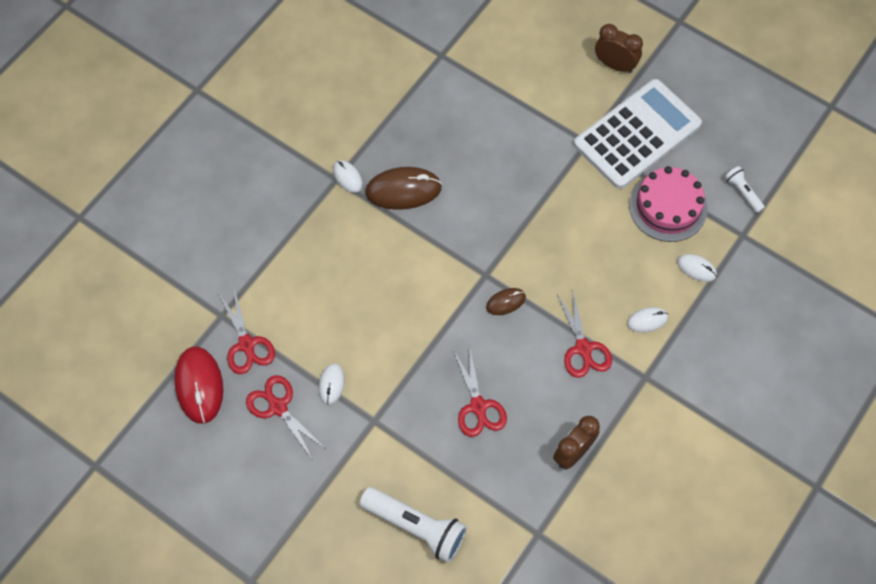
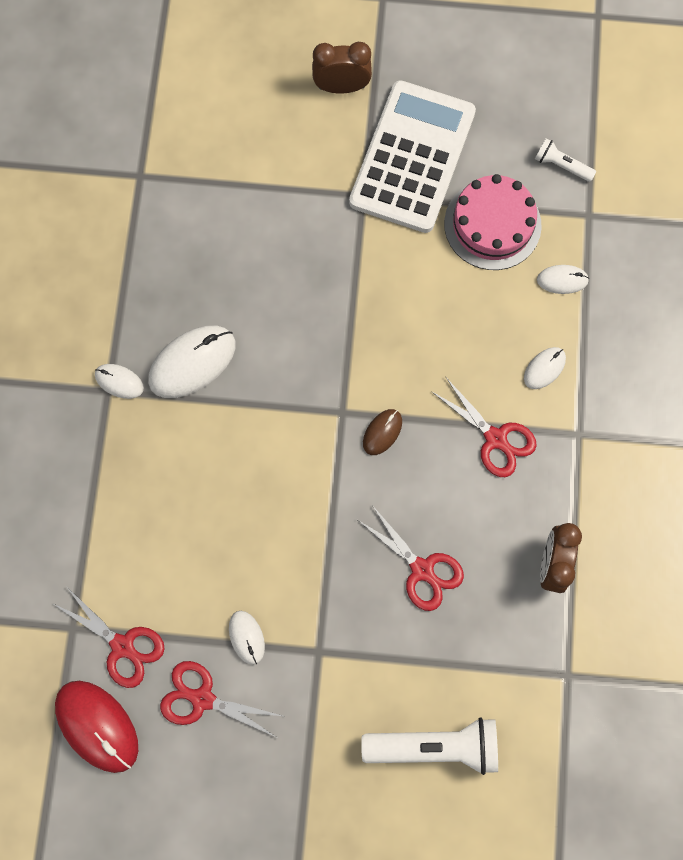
camera: 30 degrees left, 10 degrees up
brown mouse [365,167,442,210] -> white mouse [148,326,235,398]

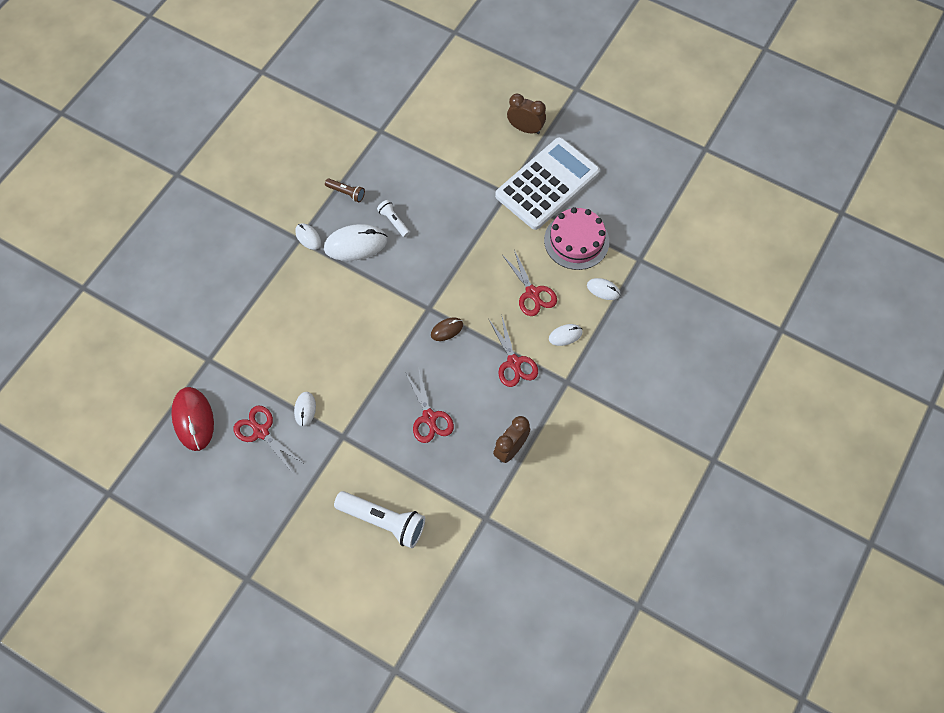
camera: 25 degrees right, 10 degrees down
red scissors [52,586,165,688] -> red scissors moved to [502,250,557,316]
white flashlight [535,138,596,182] -> white flashlight moved to [377,200,410,237]
none -> brown flashlight [325,178,365,202]

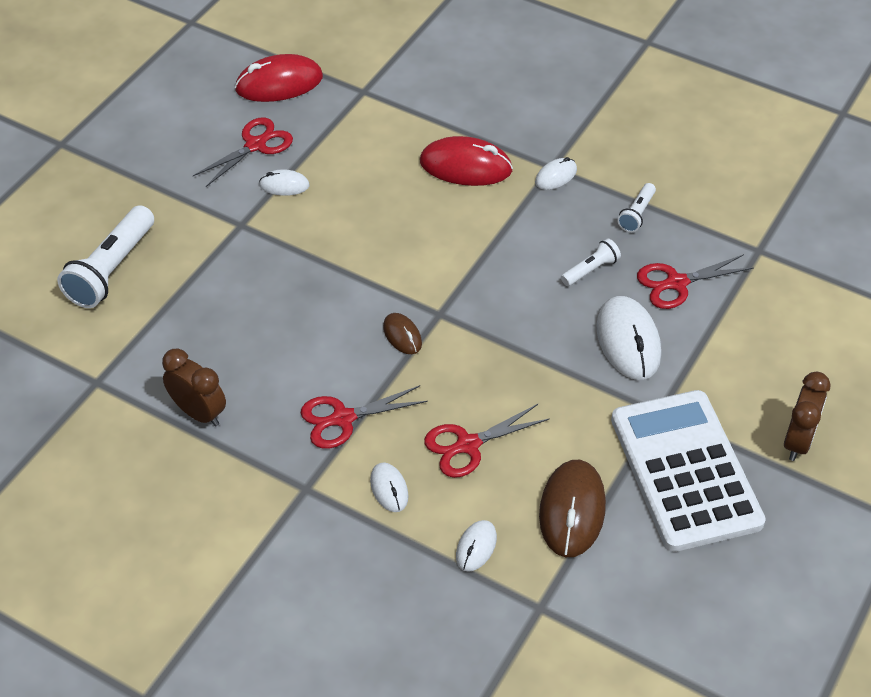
camera: 90 degrees right, 15 degrees down
white mouse [324,224,387,261] -> white mouse moved to [597,296,661,380]
brown flashlight [325,178,365,202] -> white flashlight [617,183,656,232]
red scissors [405,370,454,443] -> red scissors moved to [637,254,754,309]
white calculator [495,137,600,230] -> white calculator turned 150 degrees counterclockwise [611,390,766,552]
pink cake [544,207,609,270] -> brown mouse [539,460,606,557]
none -> red mouse [420,136,513,186]

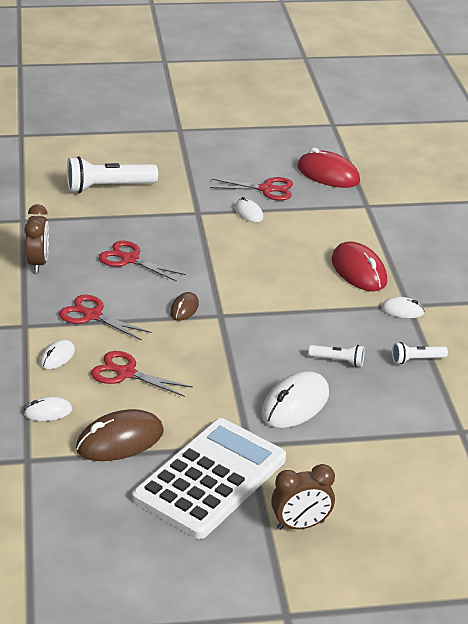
camera: 50 degrees right, 15 degrees down
red scissors [637,254,754,309] -> red scissors moved to [98,241,186,282]

